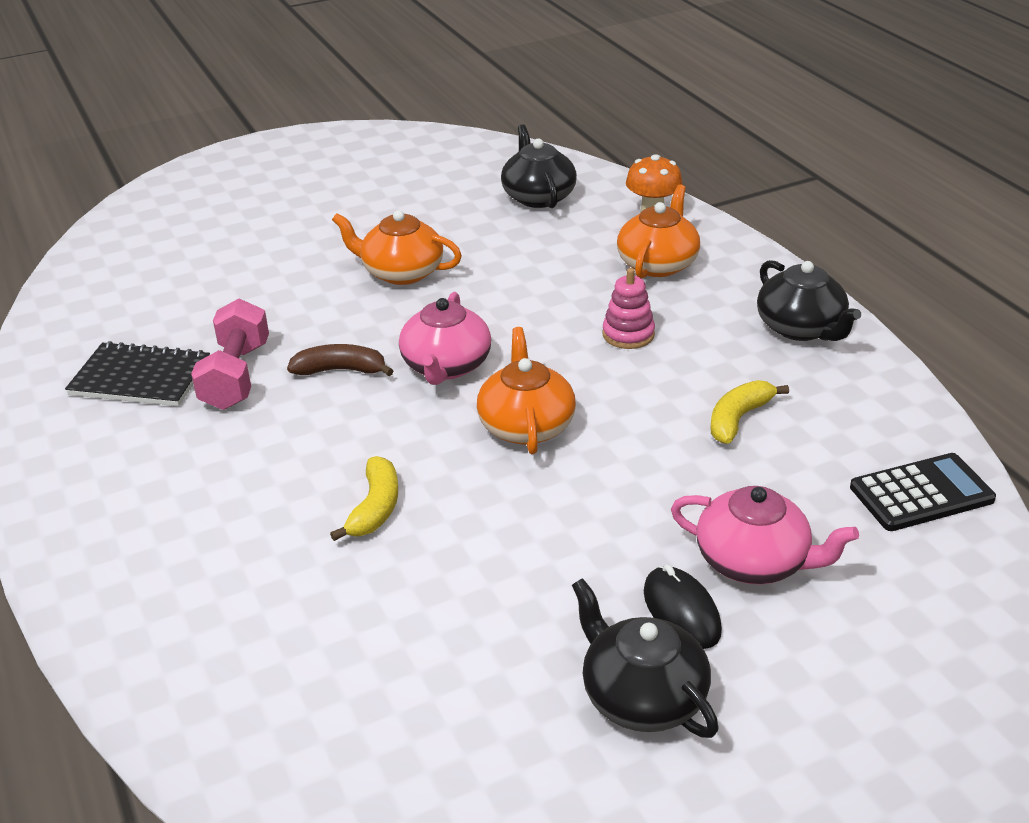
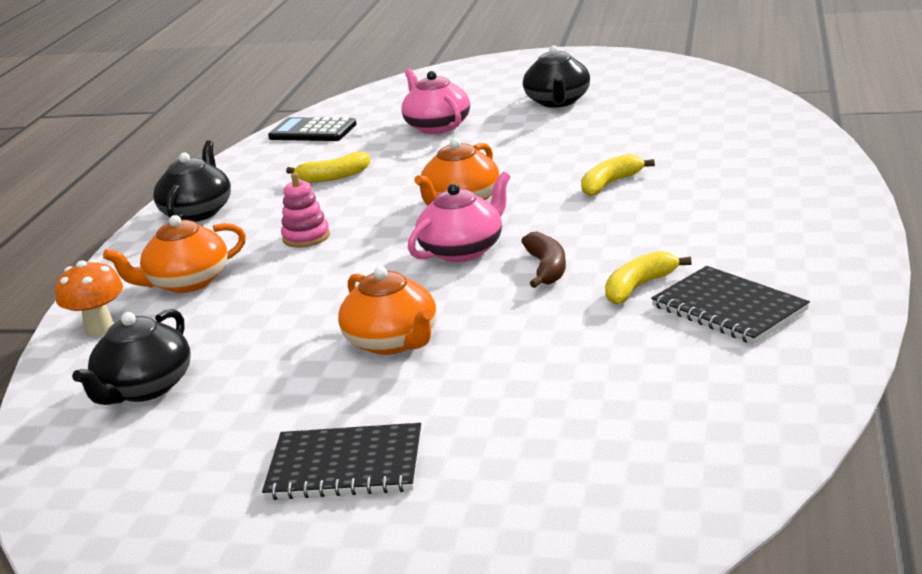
camera: 140 degrees left, 10 degrees down
pink dumbbell [191,298,269,410] -> yellow banana [605,251,692,305]
brown banana [287,344,393,376] -> brown banana turned 135 degrees counterclockwise [521,231,566,288]
black mouse [644,564,722,649] -> none
none -> black notebook [262,423,421,500]

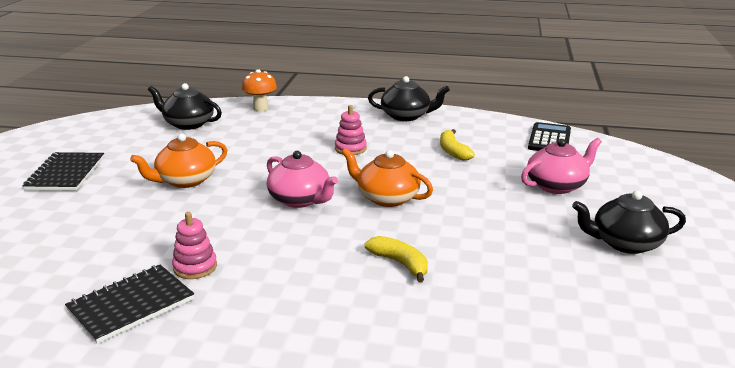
camera: 85 degrees right, 0 degrees up
orange teapot [103,215,246,293] -> none
brown banana [521,231,566,288] -> none
yellow banana [605,251,692,305] -> pink stacking toy [172,212,217,279]

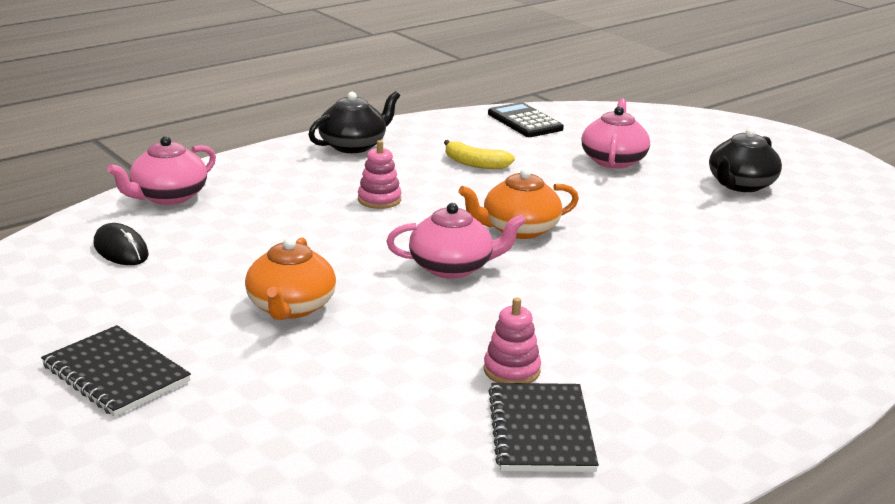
camera: 50 degrees left, 0 degrees up
black teapot [148,83,222,130] -> black mouse [93,223,149,265]
orange mushroom [242,69,277,111] -> pink teapot [107,136,216,205]
yellow banana [365,236,428,283] -> none

